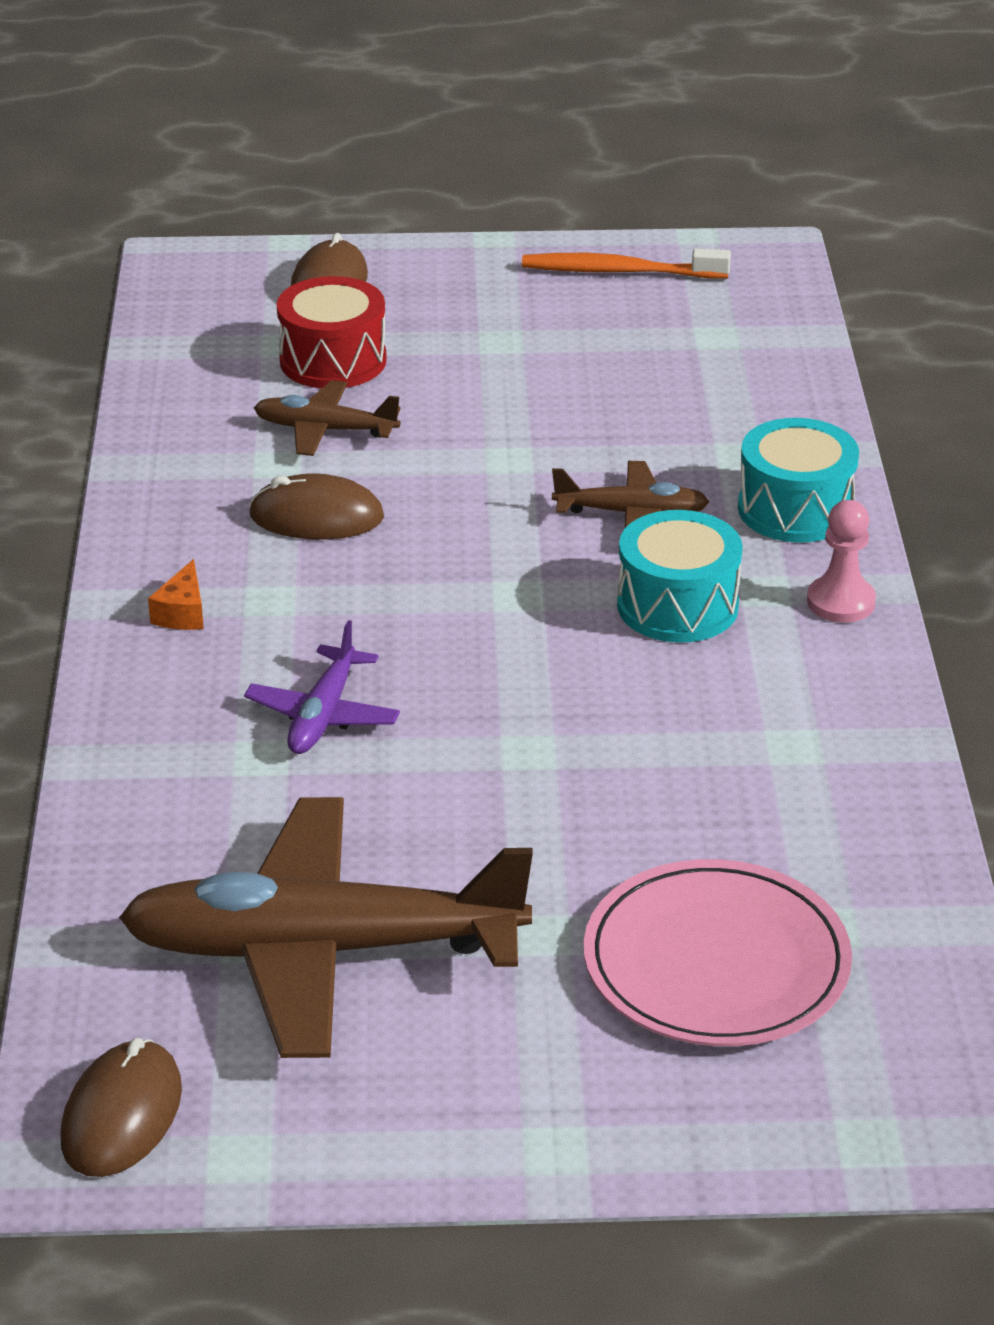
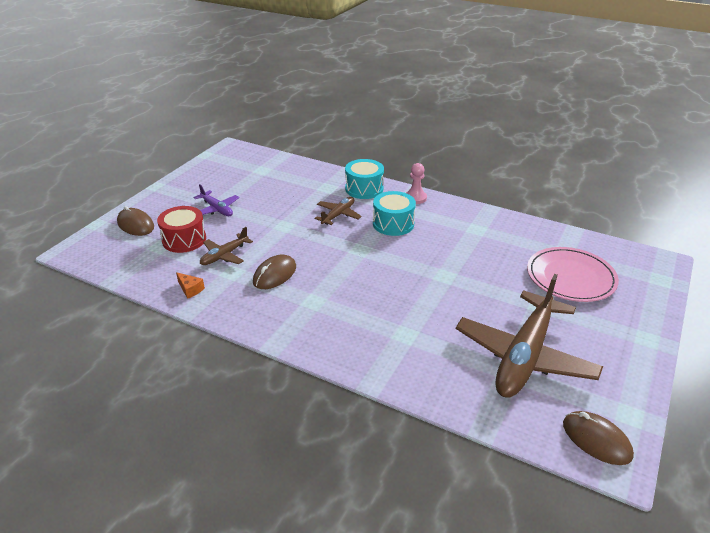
camera: 60 degrees left, 0 degrees up
orange cheese [148,559,204,630] -> orange cheese moved to [176,272,205,299]
purple plane [244,620,400,754] -> purple plane moved to [194,184,239,216]
orange toothbrush [522,248,731,278] -> none

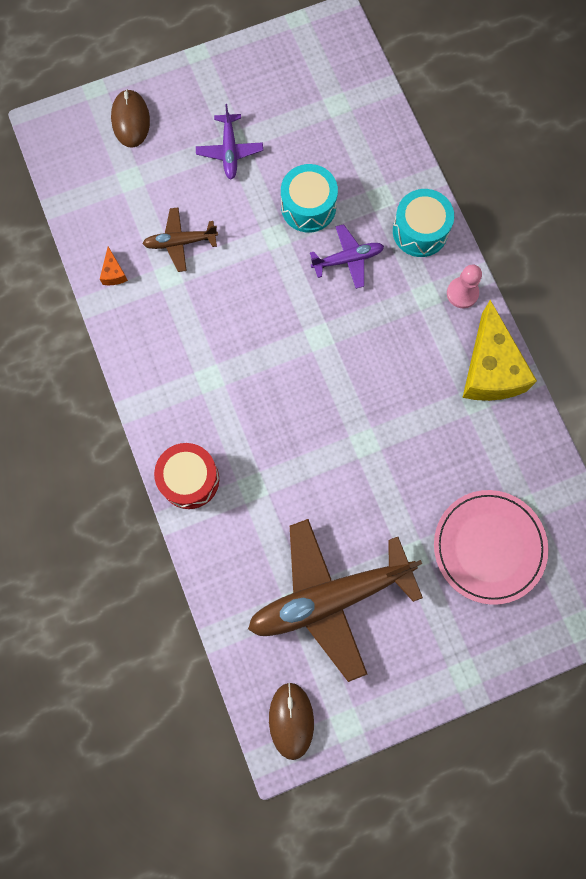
camera: 40 degrees right, 40 degrees up
red drum [157,206,206,253] -> red drum moved to [154,443,219,509]
brown mouse [253,255,296,289] -> none
brown plane [315,197,362,225] -> purple plane [310,224,384,289]
turquoise drum [373,191,416,236] -> turquoise drum moved to [281,164,338,232]
none -> yellow cheese [462,300,537,401]

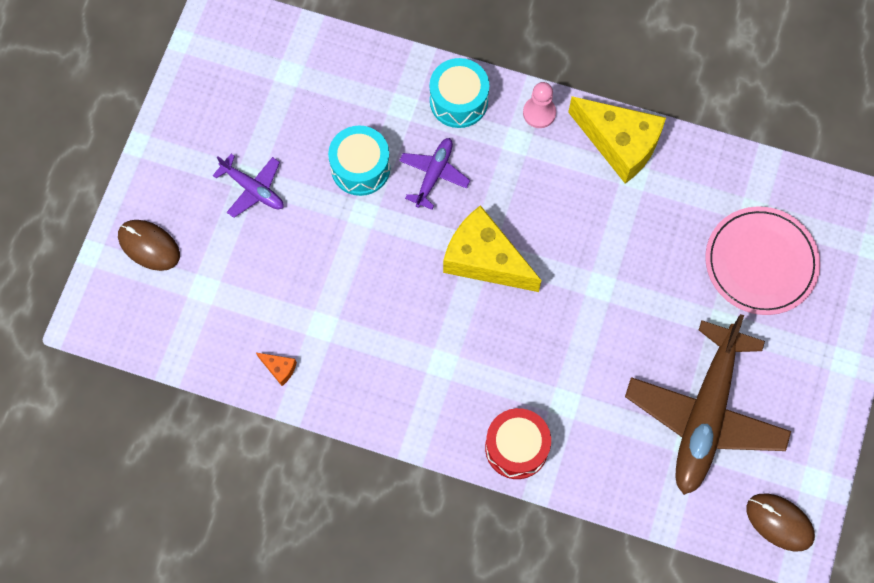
camera: 50 degrees left, 5 degrees down
brown plane [142,207,218,272] -> none
none -> yellow cheese [443,205,541,292]

